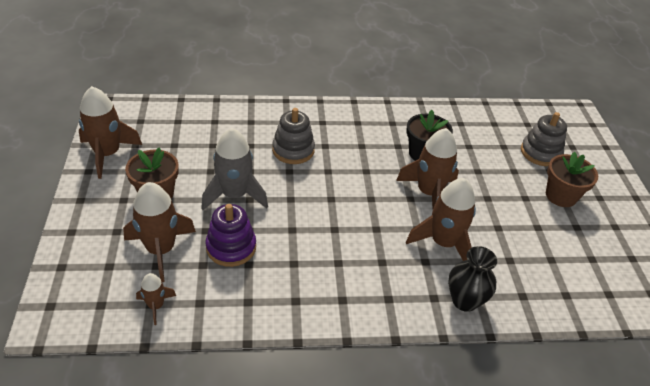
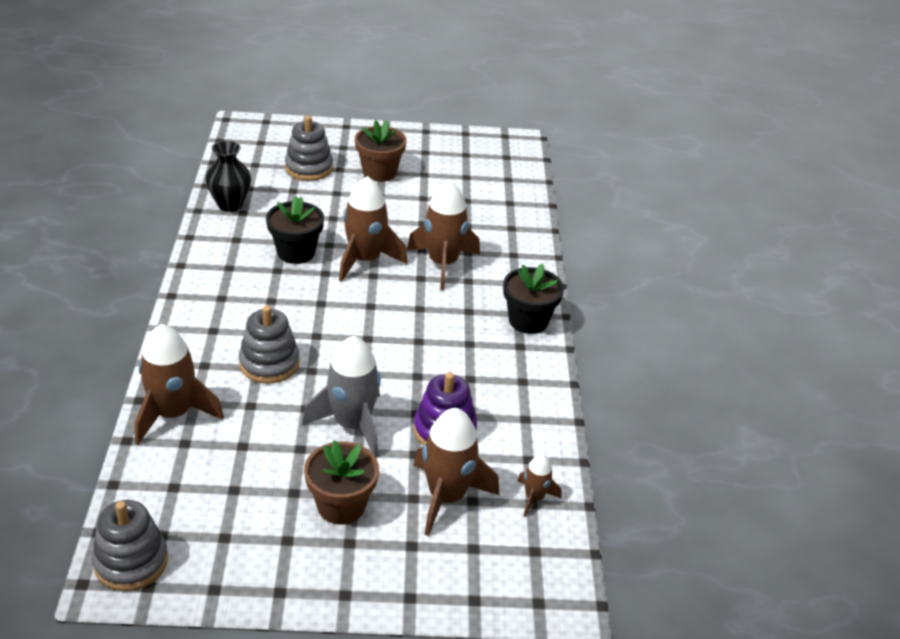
camera: 85 degrees left, 5 degrees down
brown rocket [79,86,142,179] -> brown rocket moved to [135,324,224,444]
black vase [448,246,497,312] -> black vase moved to [205,140,251,212]
none -> grey stacking toy [92,500,168,591]
none -> black flower pot [503,263,564,334]

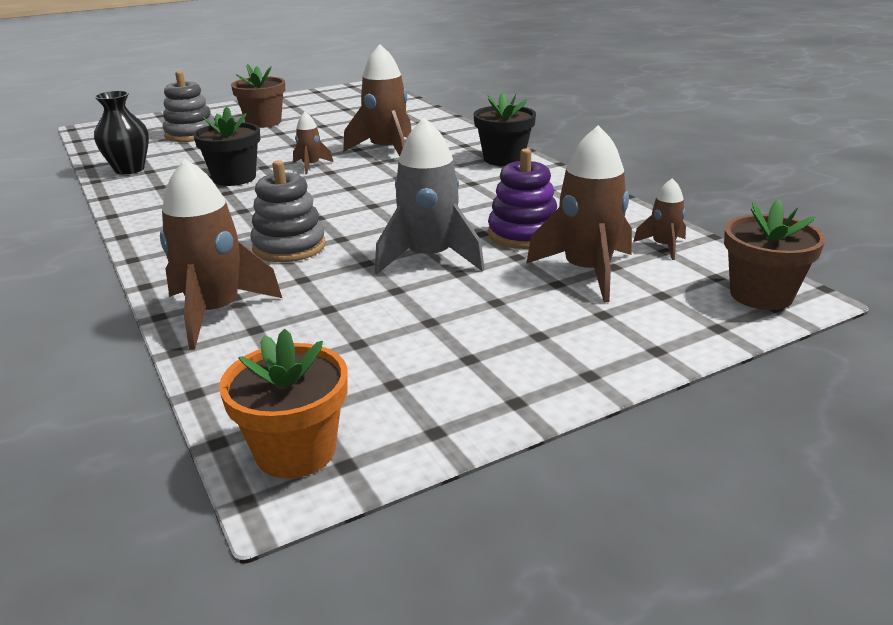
camera: 25 degrees left, 10 degrees down
grey stacking toy [92,500,168,591] -> orange flower pot [219,329,348,479]
brown flower pot [304,440,379,524] -> brown flower pot moved to [724,199,826,310]
brown rocket [339,176,408,282] -> brown rocket [293,112,333,174], size x0.51

